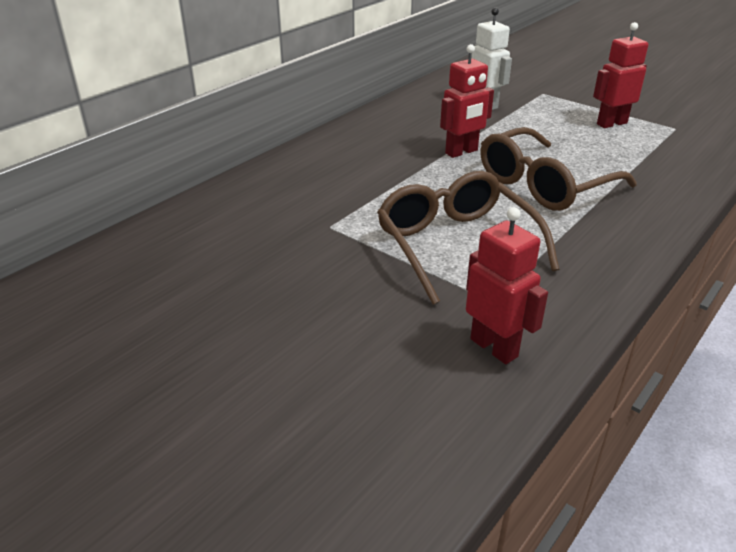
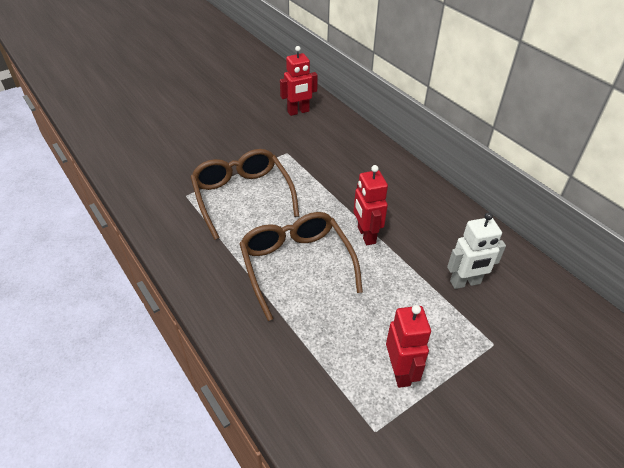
camera: 105 degrees right, 10 degrees up
brown glasses [377,171,559,305] -> brown glasses turned 105 degrees counterclockwise [191,149,299,240]
red robot [466,207,548,364] -> red robot moved to [280,46,318,116]

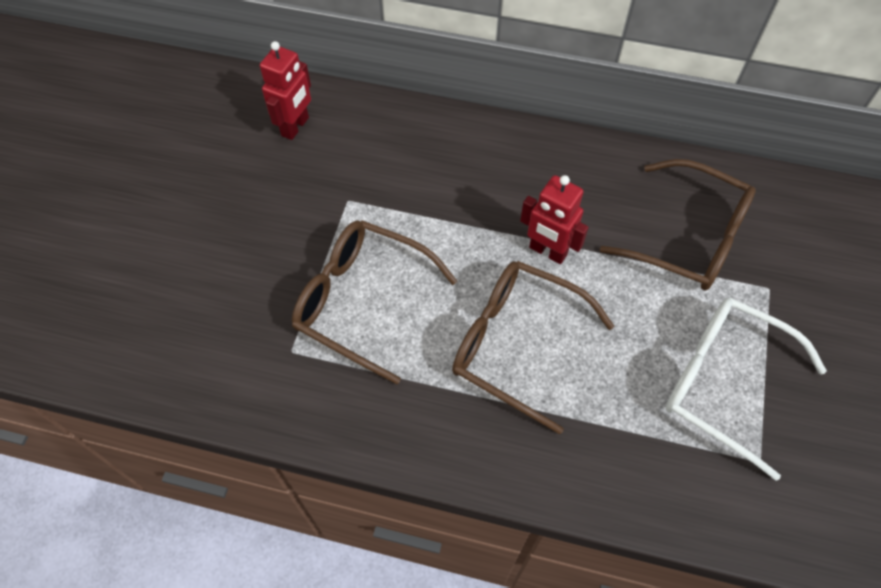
camera: 40 degrees left, 15 degrees up
red robot [386,305,431,388] -> white glasses [666,298,827,481]
white robot [447,212,506,289] -> brown glasses [600,159,756,291]

